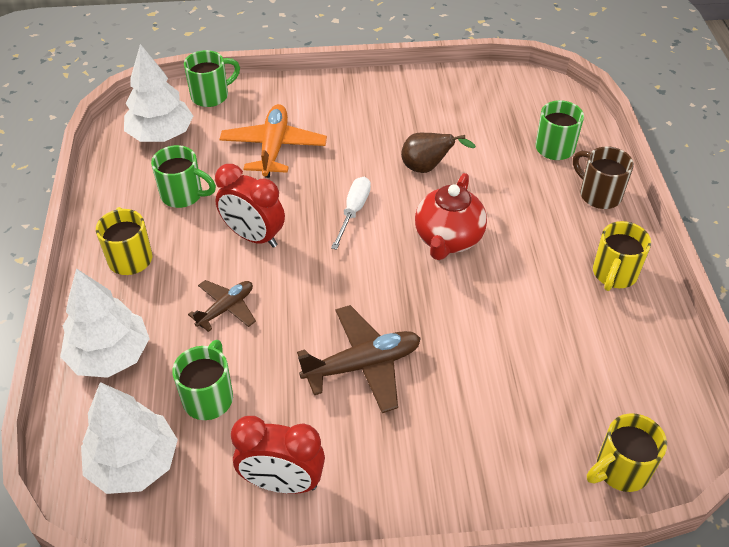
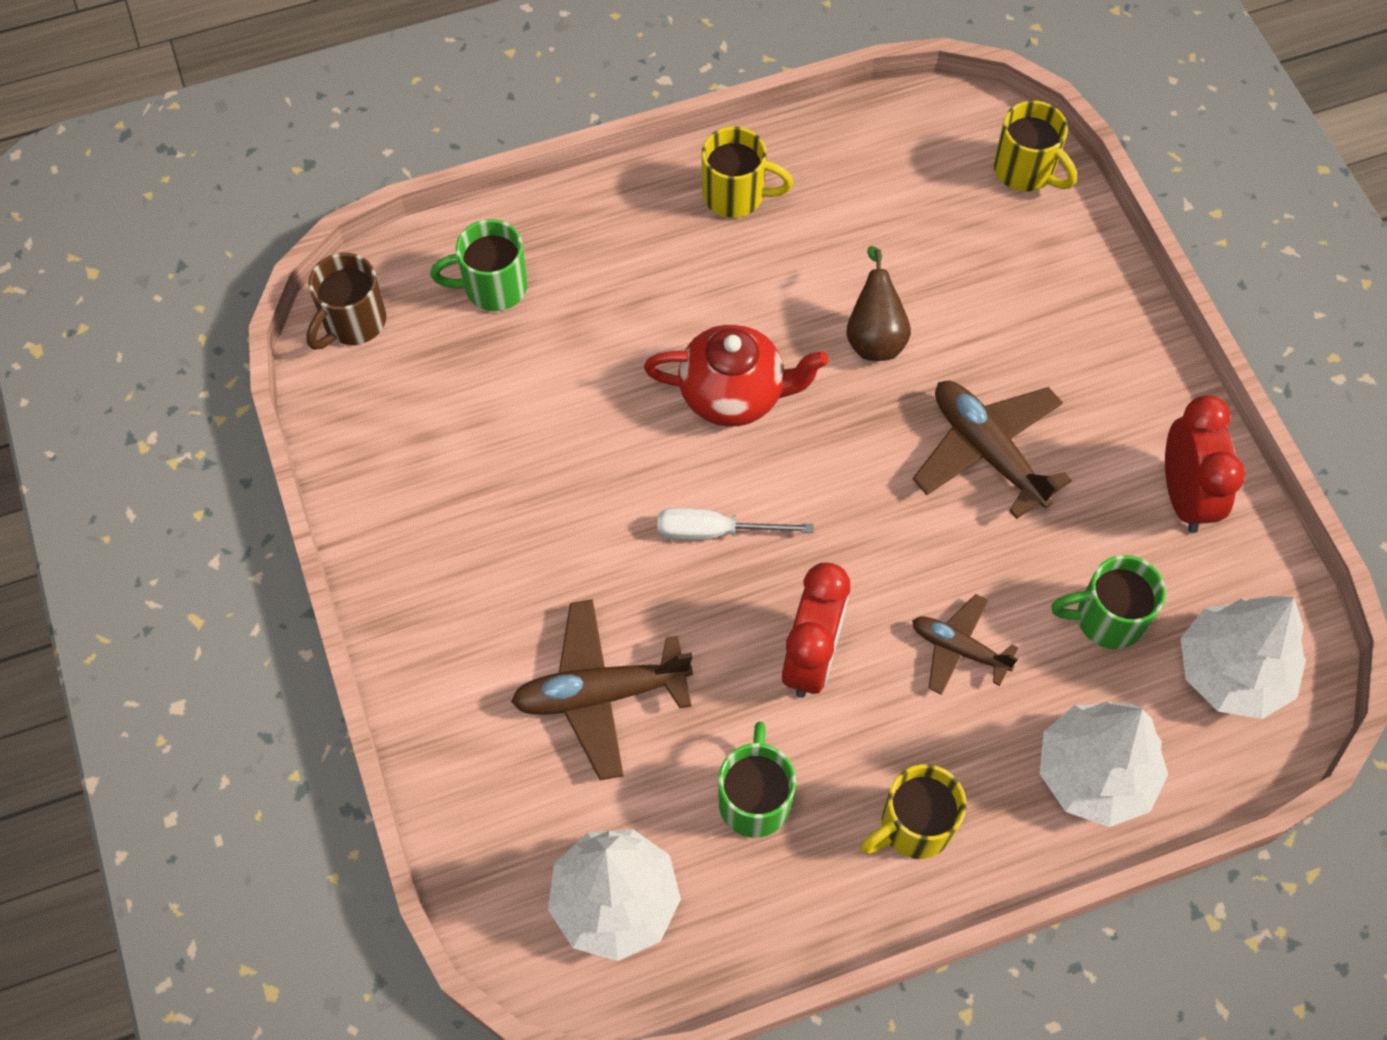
camera: 105 degrees left, 15 degrees up
green mug [184,50,240,107] -> none
orange plane [219,104,327,178] -> brown plane [511,599,693,780]
brown pear [401,133,476,173] -> brown pear moved to [846,246,911,361]
brown mug [573,146,634,209] -> brown mug moved to [306,253,387,350]

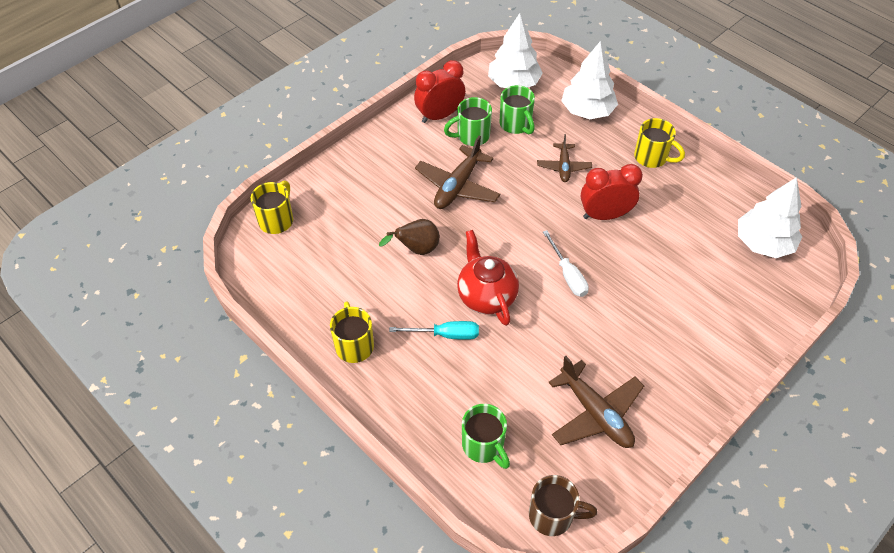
camera: 115 degrees left, 10 degrees down
brown plane [511,599,693,780] -> brown plane moved to [548,356,644,448]
green mug [718,722,796,838] -> green mug moved to [444,97,492,146]
none -> turquoise screwdriver [389,321,479,340]

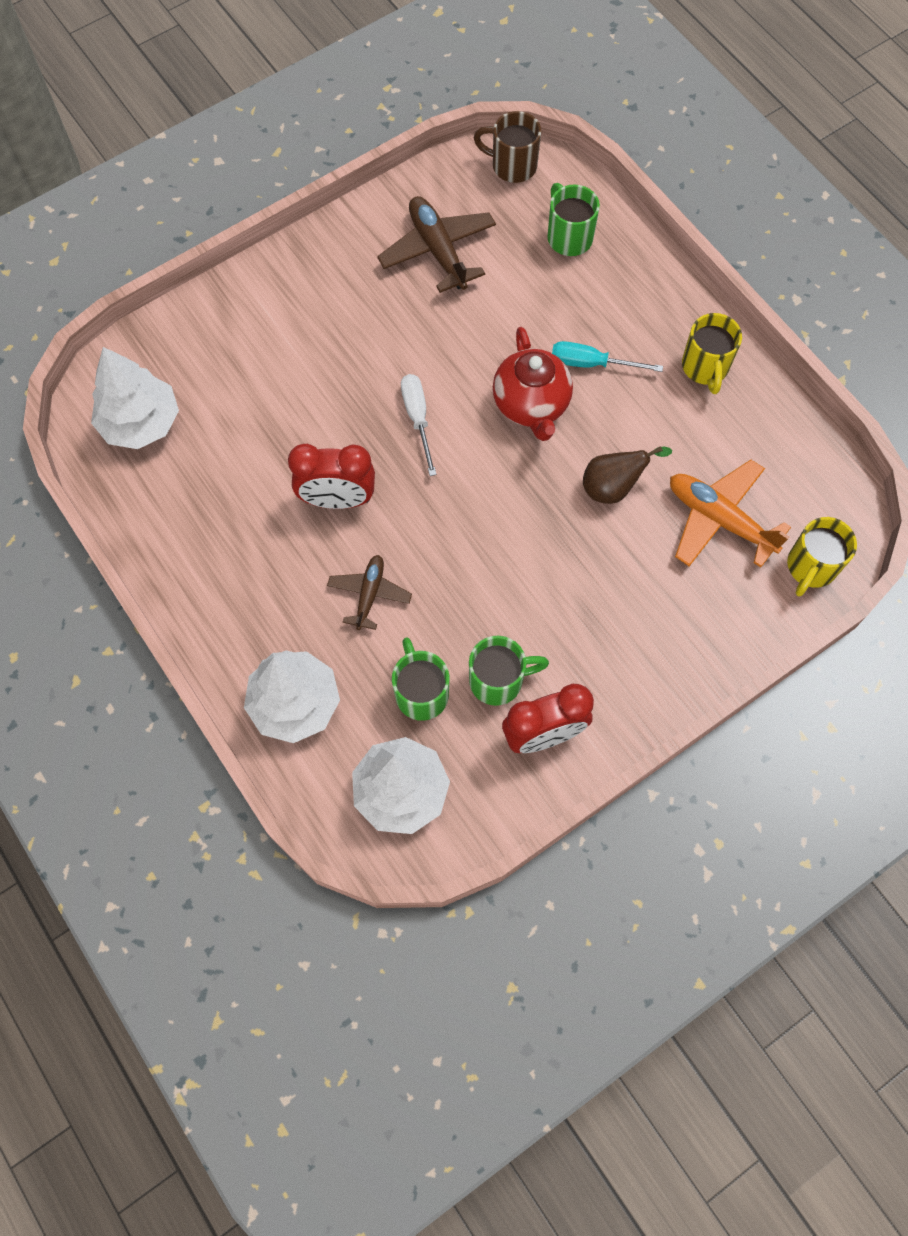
camera: 170 degrees left, 15 degrees up
brown plane [415,135,500,209] -> none
yellow mug [634,118,685,168] -> none
none -> orange plane [670,460,791,568]

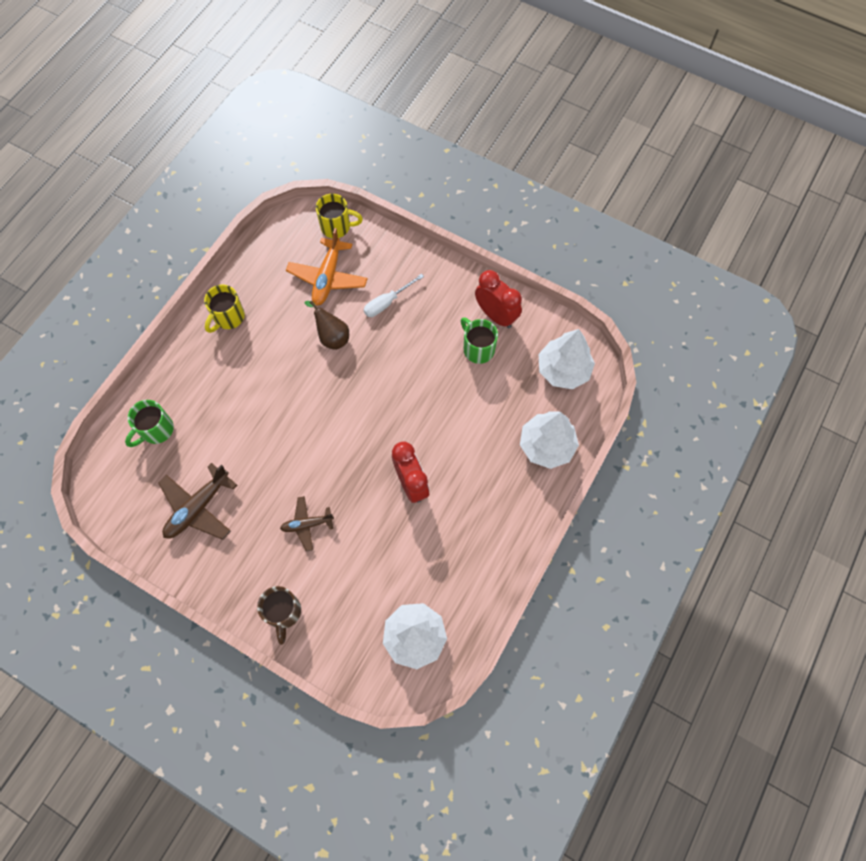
camera: 115 degrees left, 0 degrees up
brown plane [327,555,412,630] -> brown plane moved to [280,496,334,552]
green mug [392,637,449,721] -> none
white screwdriver [401,374,437,476] -> white screwdriver moved to [364,274,424,317]
brown mug [473,111,541,183] -> brown mug moved to [257,586,301,645]
red teapot [493,327,573,441] -> none
turquoise screwdriver [552,341,663,372] -> none
yellow mug [682,313,742,394] -> yellow mug turned 150 degrees clockwise [204,285,245,333]

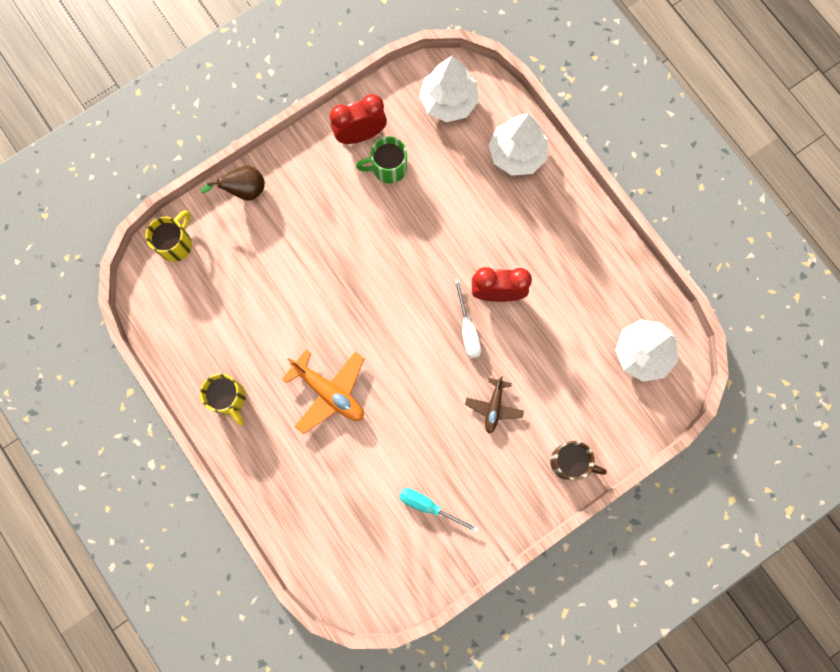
camera: 65 degrees left, 10 degrees up
green mug [125,400,174,447] -> none
brown plane [158,463,237,540] -> turquoise screwdriver [399,488,479,533]
orange plane [286,228,368,306] -> orange plane moved to [282,349,364,434]
brown pear [305,301,349,350] -> brown pear moved to [201,166,265,201]
white screwdriver [364,274,424,317] -> white screwdriver moved to [454,279,481,359]

